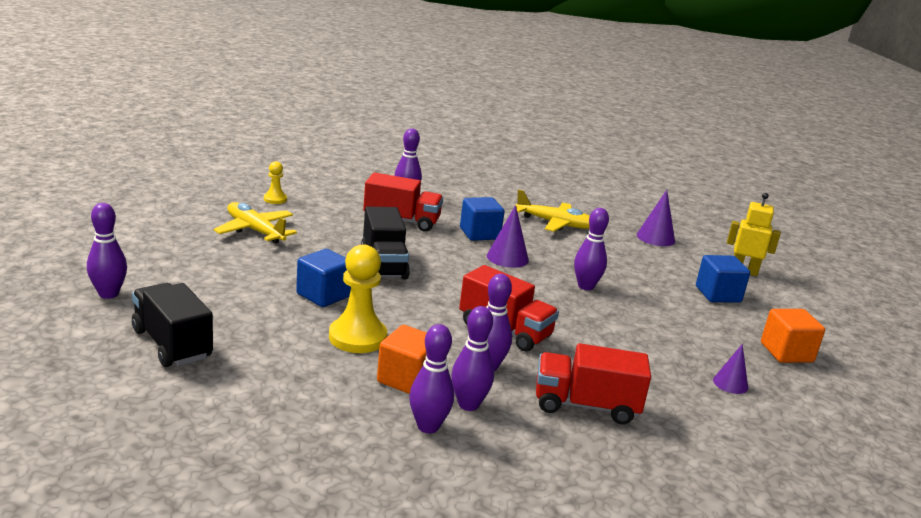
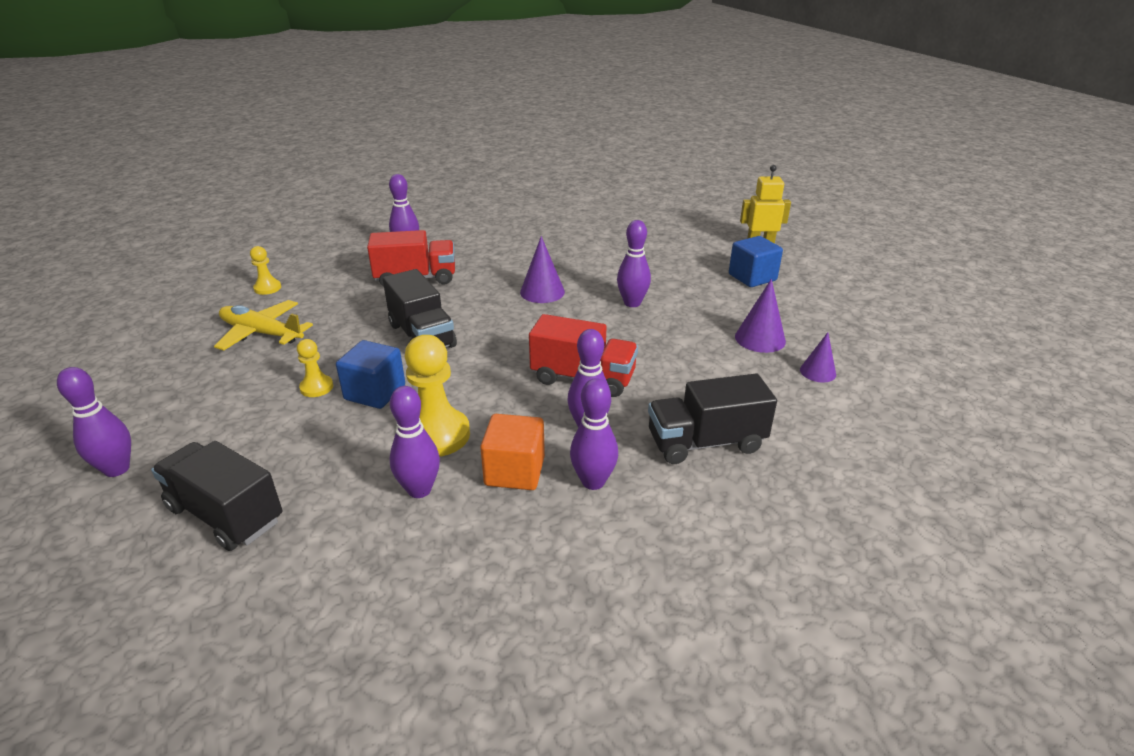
camera: 15 degrees left, 10 degrees up
purple bowling pin [409,324,454,433] -> purple bowling pin moved to [390,386,440,498]
blue cube [460,197,505,241] -> none
yellow plane [516,189,590,232] -> none
red truck [536,343,651,424] -> black truck [648,374,777,464]
purple cone [637,190,675,246] -> purple cone moved to [735,279,786,353]
orange cube [761,309,825,363] -> none
none -> yellow pawn [297,339,333,397]

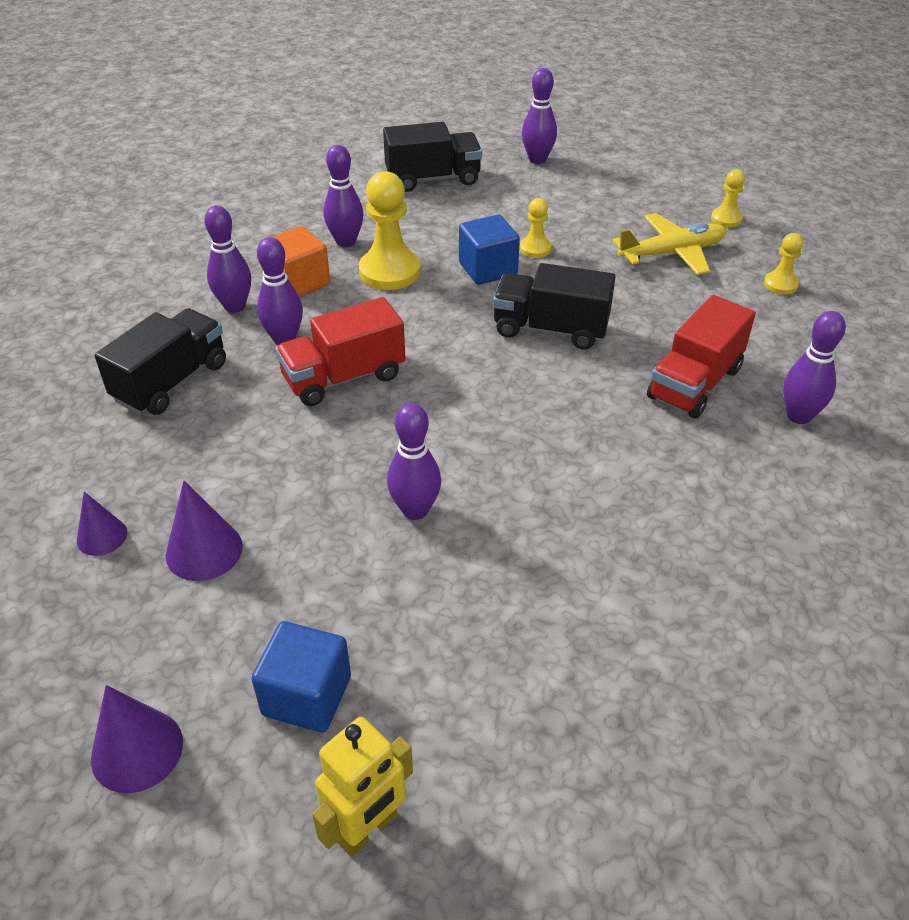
camera: 135 degrees right, 10 degrees up
purple cone [520,236,565,303] -> purple cone moved to [91,685,183,793]
none -> yellow pawn [711,169,745,227]

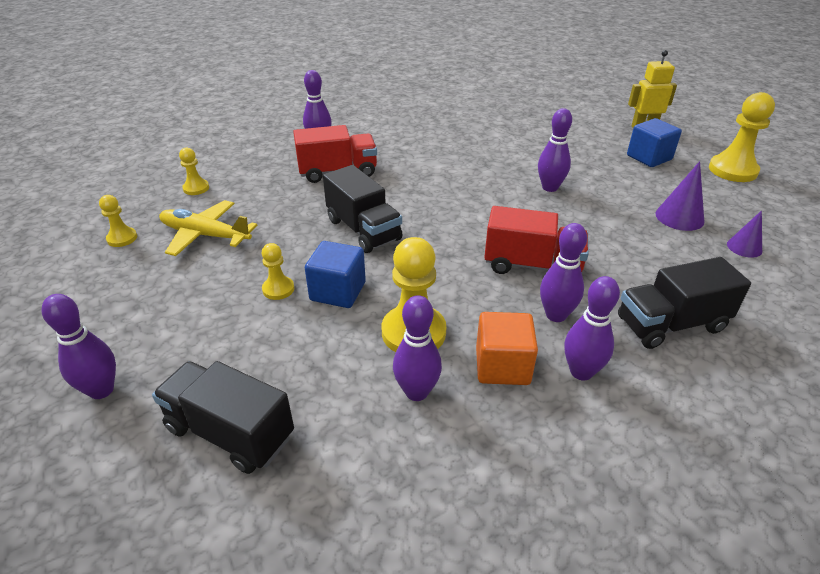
camera: 140 degrees left, 5 degrees down
purple cone [91,685,183,793] -> yellow pawn [709,92,775,182]

